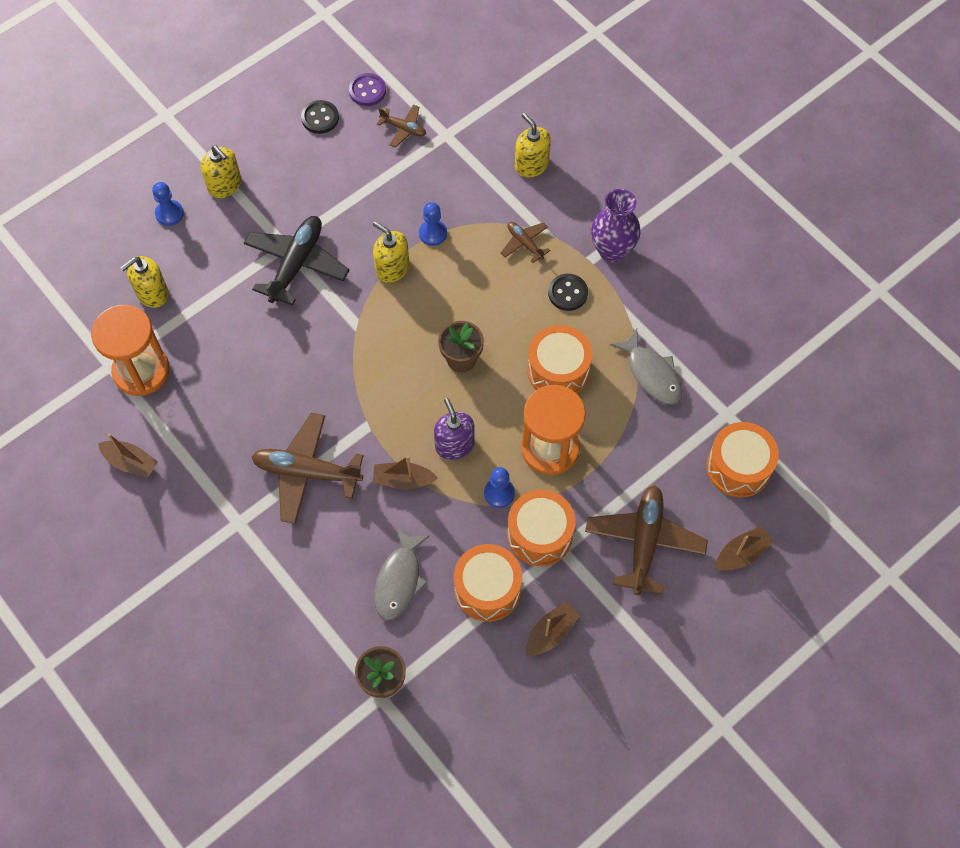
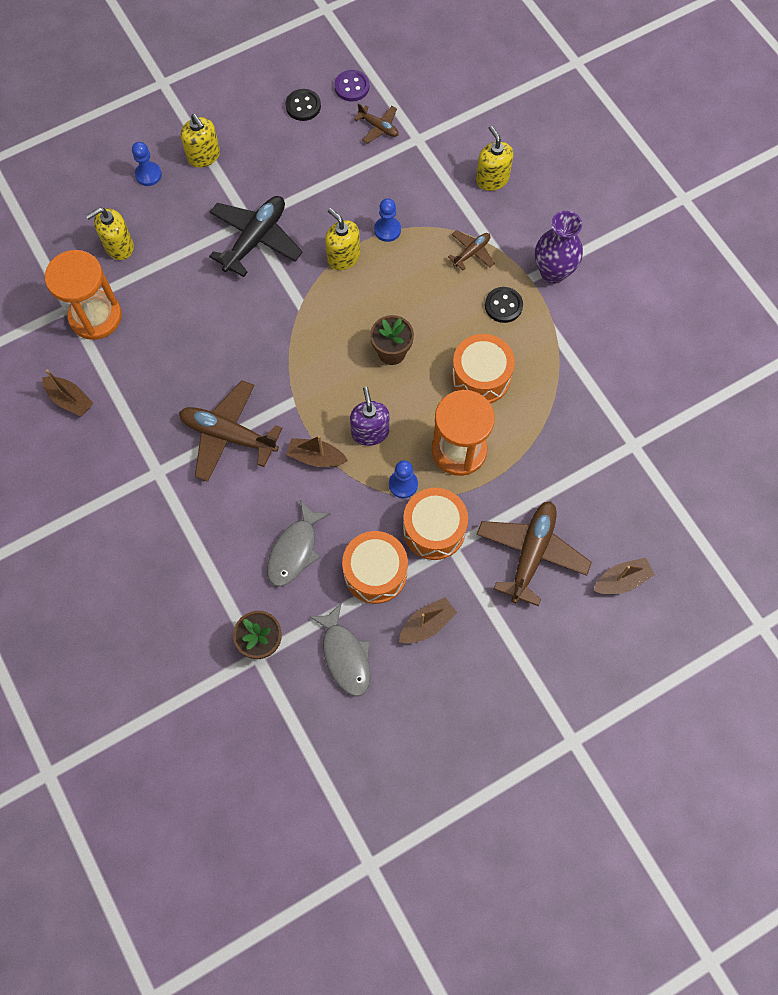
camera: 10 degrees right, 5 degrees up
brown plane [501,222,550,263] -> brown plane turned 75 degrees clockwise [448,230,495,270]
grey fish [610,329,682,405] -> grey fish moved to [310,603,371,697]
orange drum [706,422,779,498] -> none

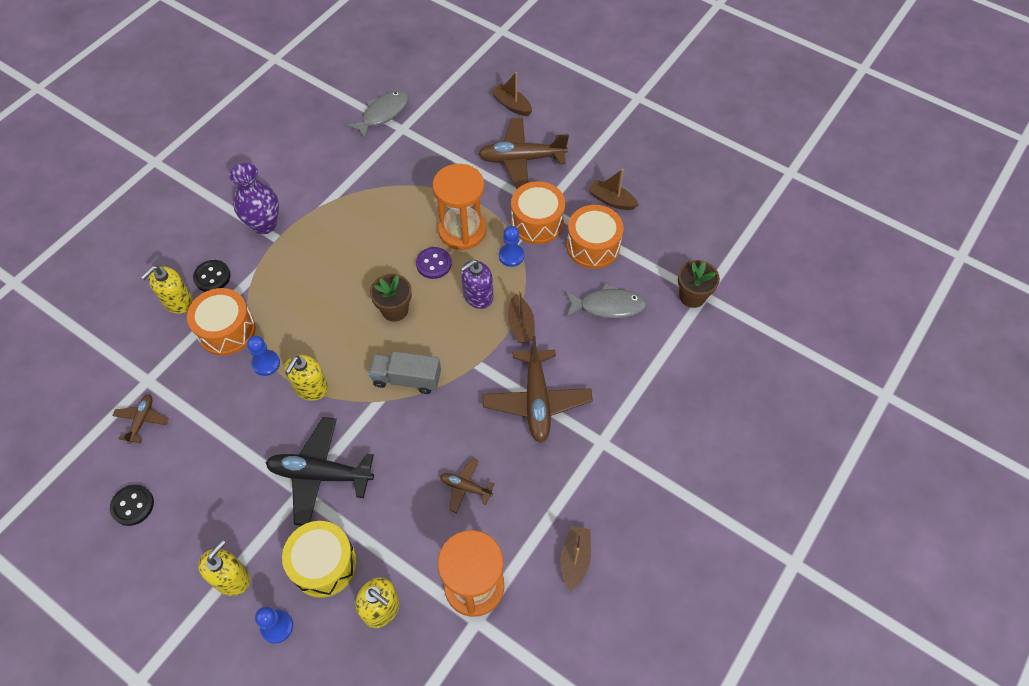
camera: 115 degrees left, 10 degrees down
grey fish [310,603,371,697] -> grey fish moved to [346,90,408,139]
purple button [334,70,369,102] -> purple button moved to [416,247,452,279]
brown plane [448,230,495,270] -> brown plane moved to [440,458,495,513]
orange drum [451,334,515,404] -> orange drum moved to [187,288,256,356]
black button [485,287,523,323] -> black button moved to [193,260,231,292]
none -> yellow drum [282,521,357,598]
none -> grey truck [369,351,441,394]

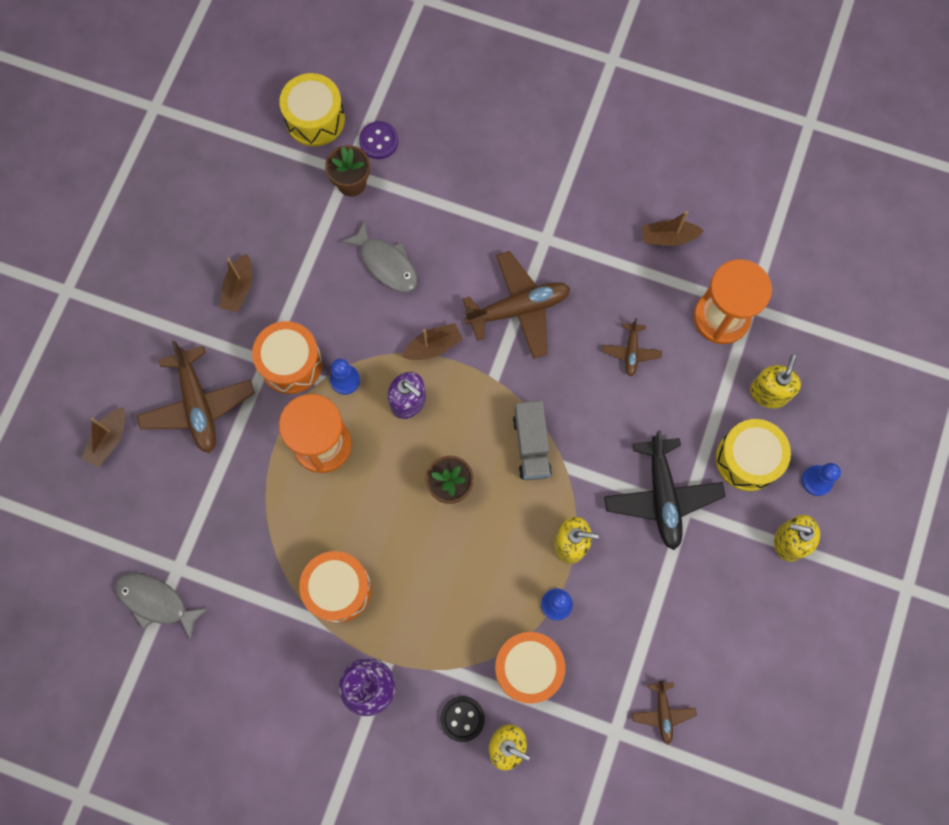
camera: 105 degrees left, 15 degrees up
black button [110,484,154,526] -> none
brown plane [112,394,169,444] -> brown plane turned 90 degrees counterclockwise [632,681,697,744]
purple button [416,247,452,279] -> purple button moved to [359,121,399,159]
grey fish [565,283,647,319] -> grey fish turned 150 degrees clockwise [341,220,417,292]
orange drum [567,205,624,269] -> orange drum moved to [299,551,372,623]
none -> yellow drum [279,73,345,146]

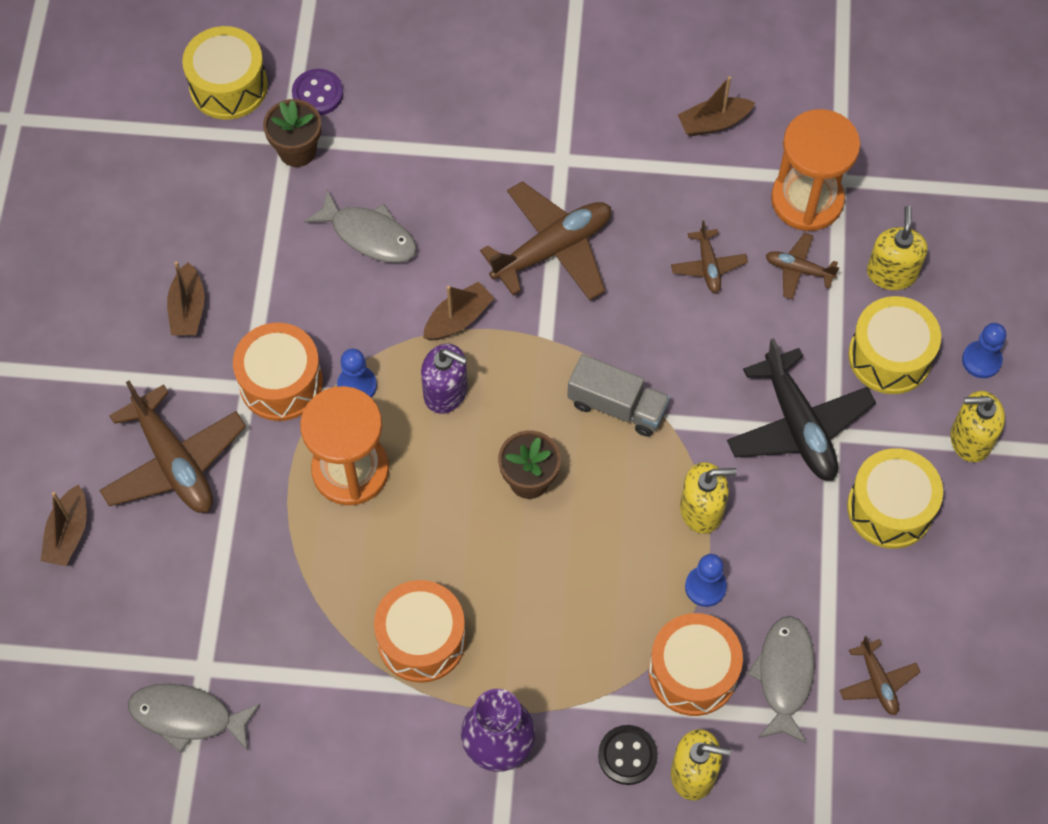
camera: 15 degrees left, 10 degrees down
grey truck [513,400,552,481] -> grey truck turned 45 degrees counterclockwise [567,354,670,437]
none -> grey fish [747,616,815,744]
none -> brown plane [766,233,839,300]
none -> yellow drum [847,448,943,549]

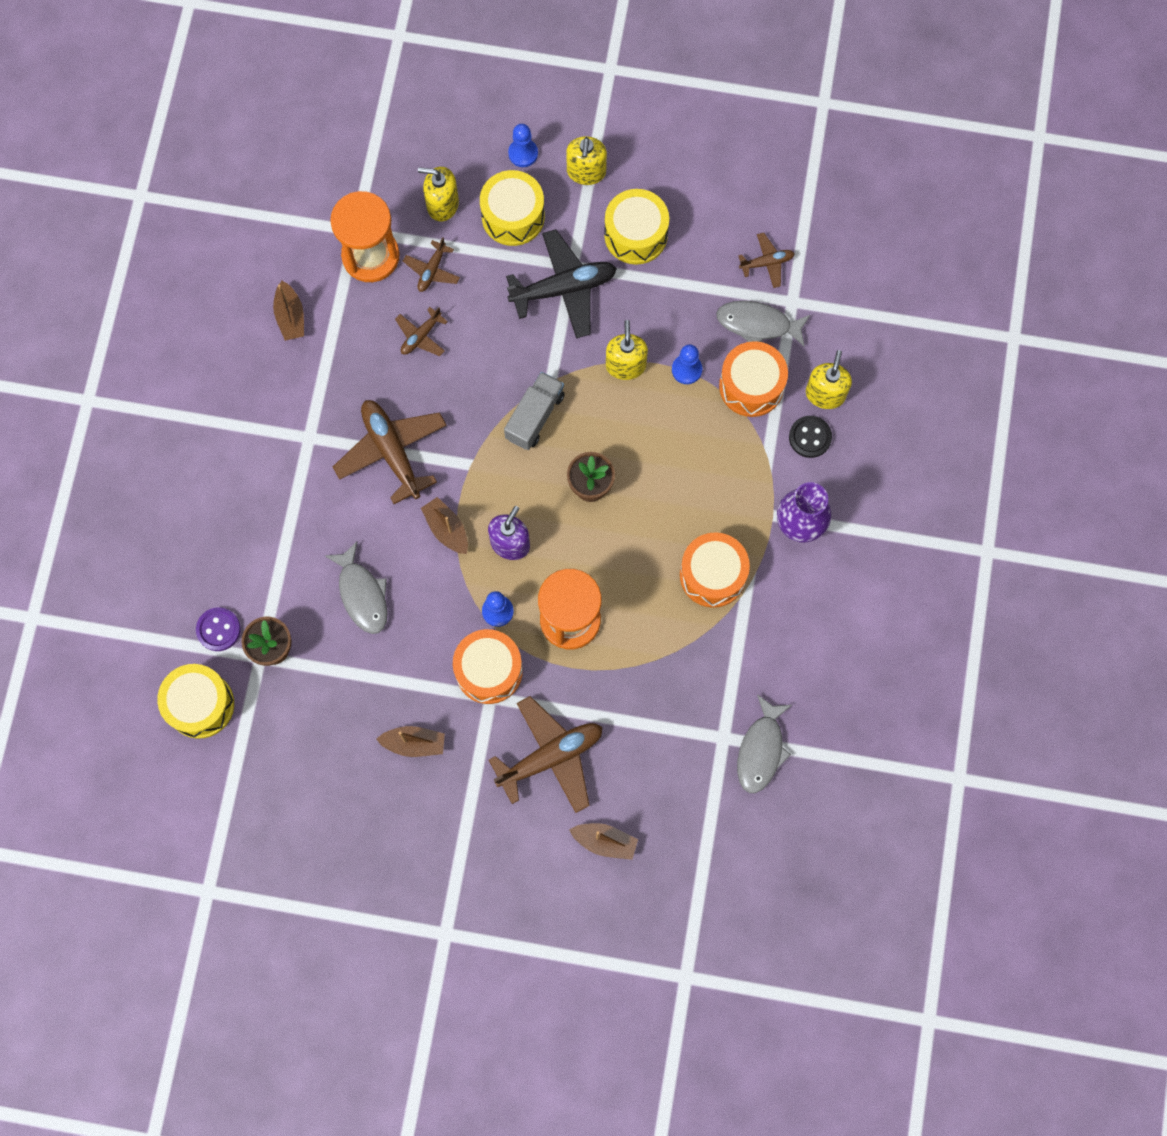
camera: 85 degrees left, 10 degrees up
grey fish [304,189,417,263] -> grey fish turned 120 degrees clockwise [325,541,388,634]
brown plane [671,220,748,293] -> brown plane turned 135 degrees clockwise [395,307,448,356]

